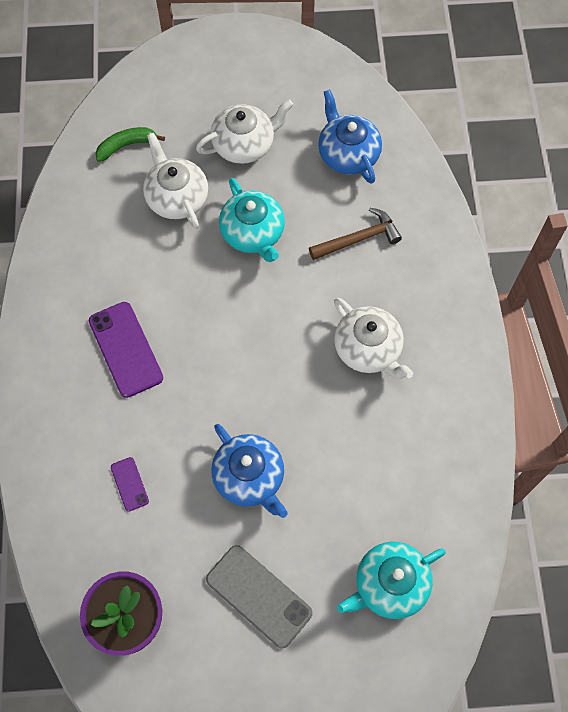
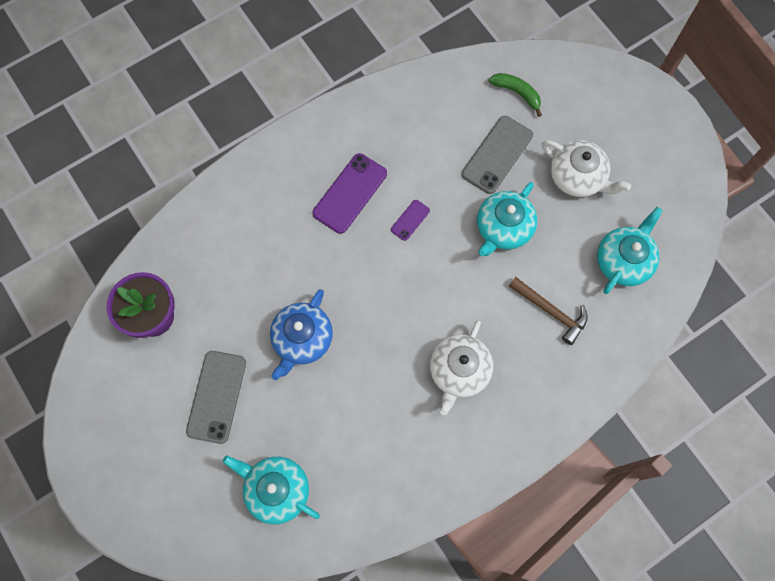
camera: 60 degrees right, 5 degrees up
purple phone [111,457,149,511] -> purple phone moved to [391,200,430,241]
white teapot [143,133,208,229] -> grey phone [462,116,533,194]
blue teapot [318,89,382,184] -> turquoise teapot [597,207,663,294]

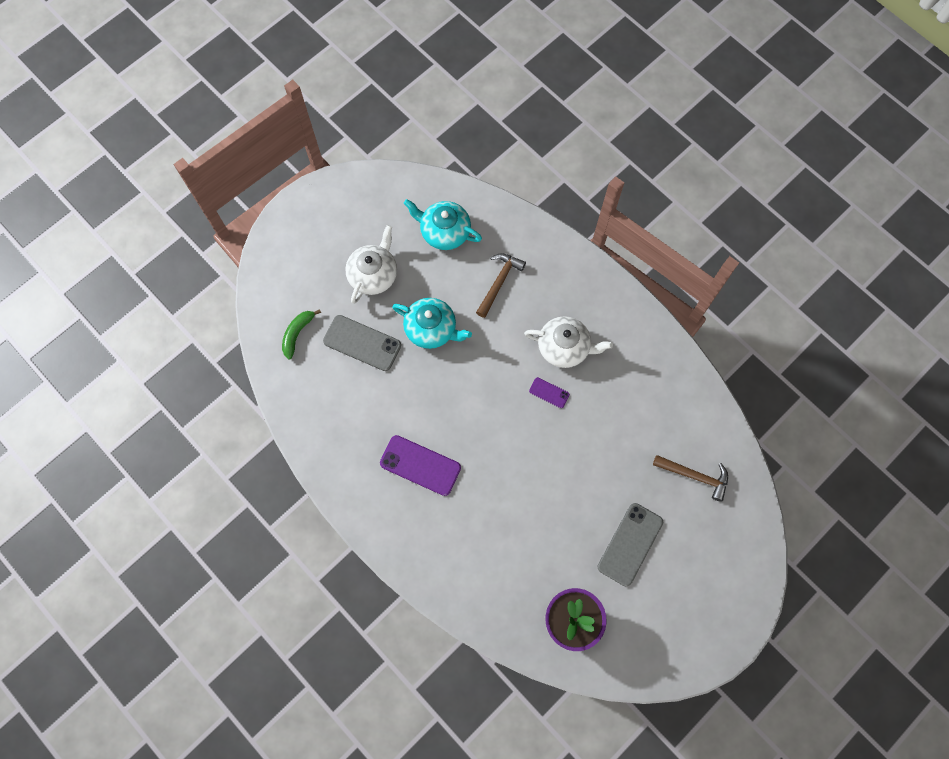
camera: 100 degrees left, 0 degrees up
grey phone [186,351,246,444] -> grey phone turned 60 degrees counterclockwise [598,503,663,586]
turquoise teapot [223,456,320,524] -> brown hammer [653,455,728,502]
blue teapot [270,289,333,380] -> none
purple phone [391,200,430,241] -> purple phone moved to [529,377,570,408]

